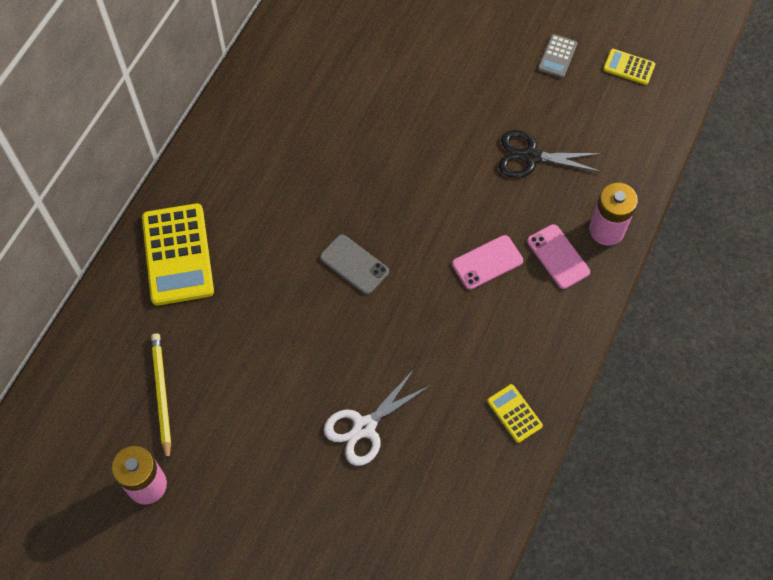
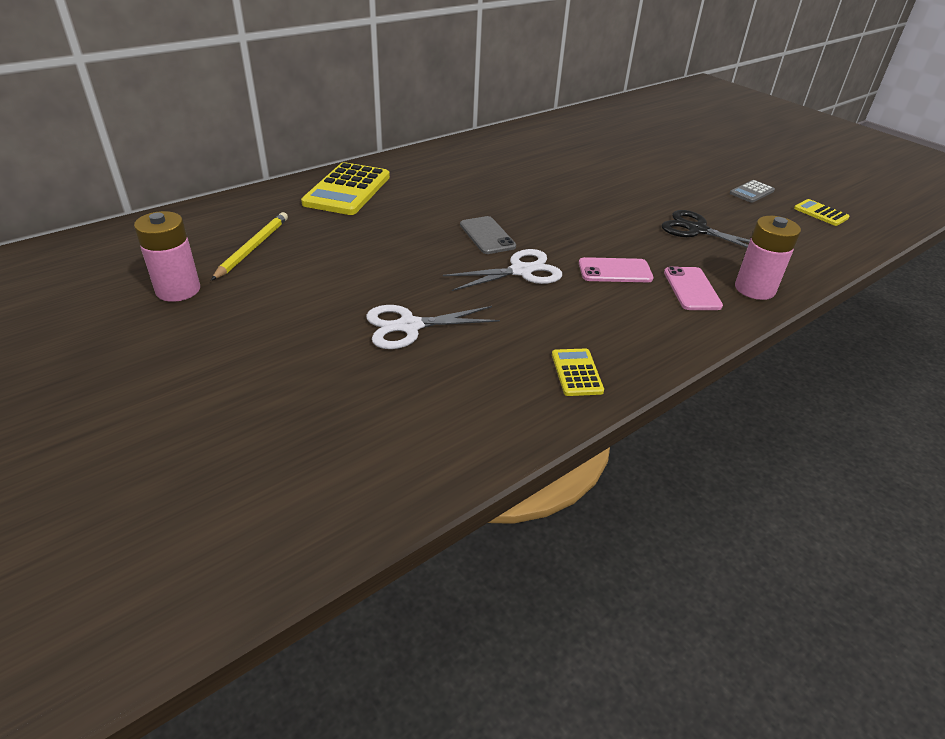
camera: 25 degrees right, 25 degrees down
none -> white scissors [443,249,562,291]

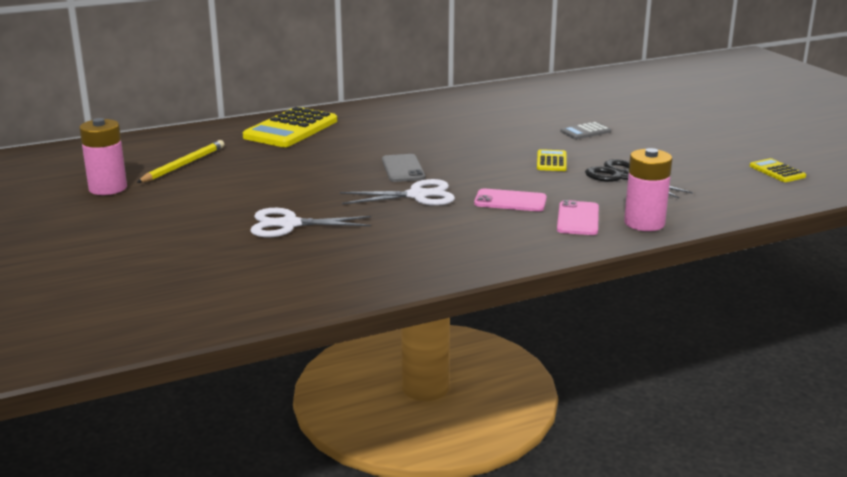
camera: 15 degrees right, 15 degrees down
yellow calculator [552,348,604,396] -> yellow calculator moved to [537,149,567,171]
grey calculator [730,180,775,203] -> grey calculator moved to [560,122,611,139]

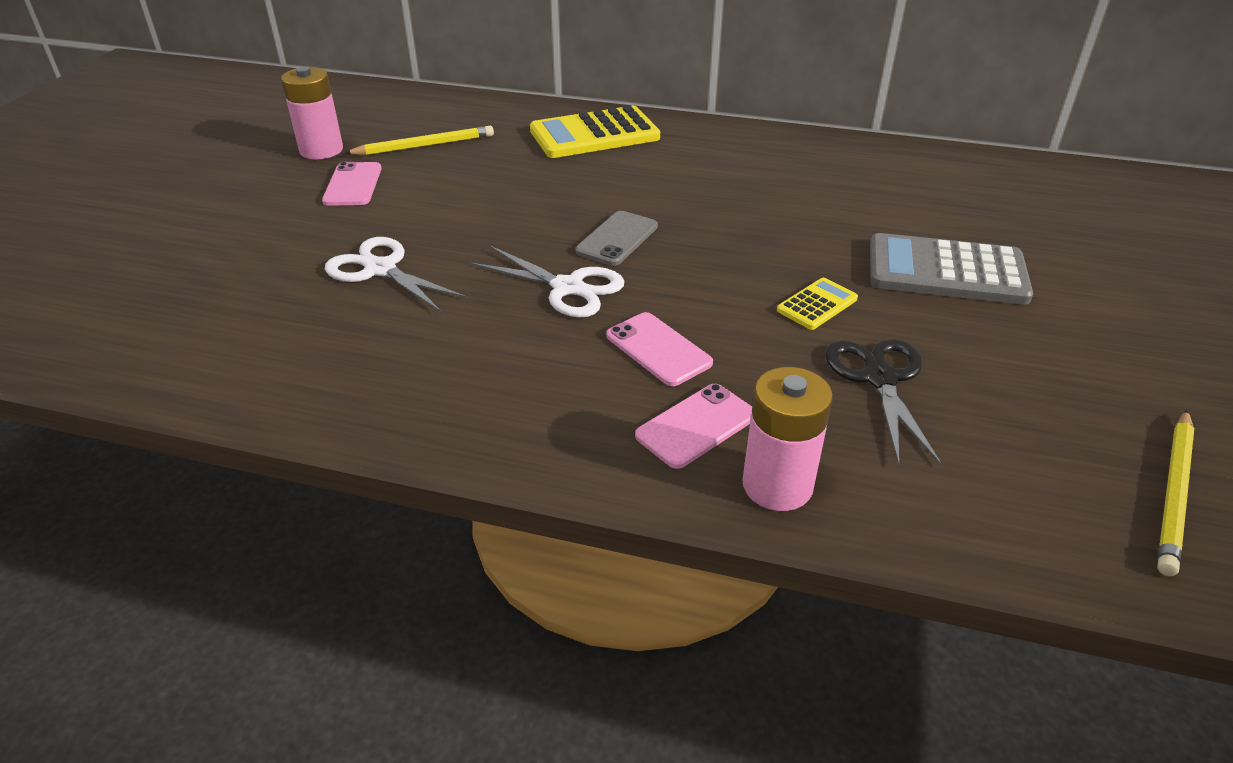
camera: 40 degrees right, 15 degrees up
grey calculator [560,122,611,139] -> grey calculator [870,233,1033,305], size x2.04
yellow calculator [750,158,806,182] -> yellow pencil [1157,410,1194,576]
none -> pink phone [322,162,382,206]

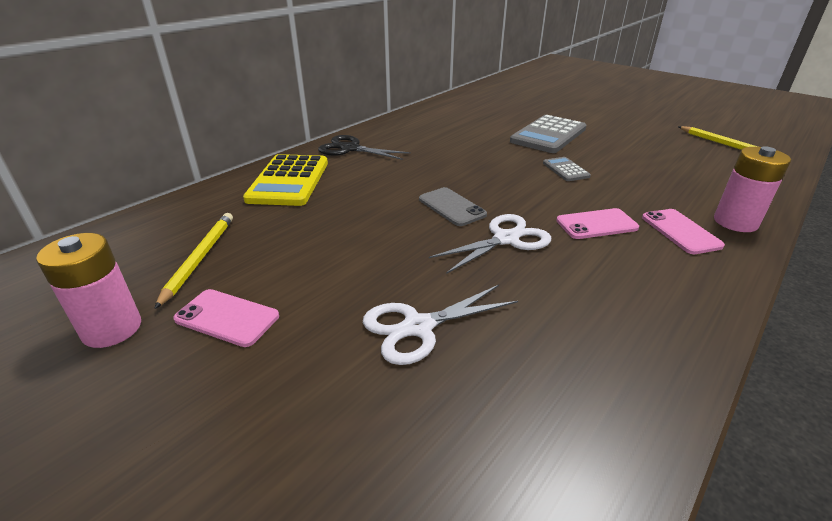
camera: 65 degrees left, 5 degrees down
yellow calculator [777,278,858,330] -> grey calculator [543,157,591,181]
black scissors [825,339,942,466] -> black scissors moved to [318,135,411,160]

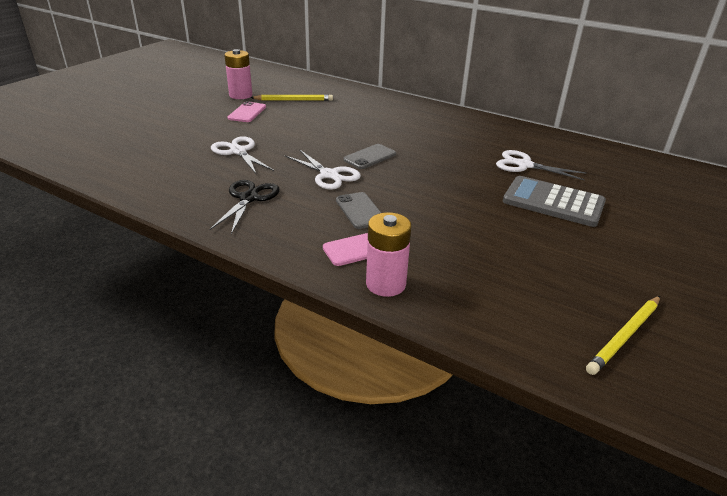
camera: 80 degrees right, 0 degrees up
yellow calculator [243,154,328,206] -> none
black scissors [318,135,411,160] -> black scissors moved to [209,180,280,234]
grey calculator [543,157,591,181] -> none
pink phone [556,208,639,239] -> grey phone [336,192,381,229]
none -> white scissors [496,150,586,180]

